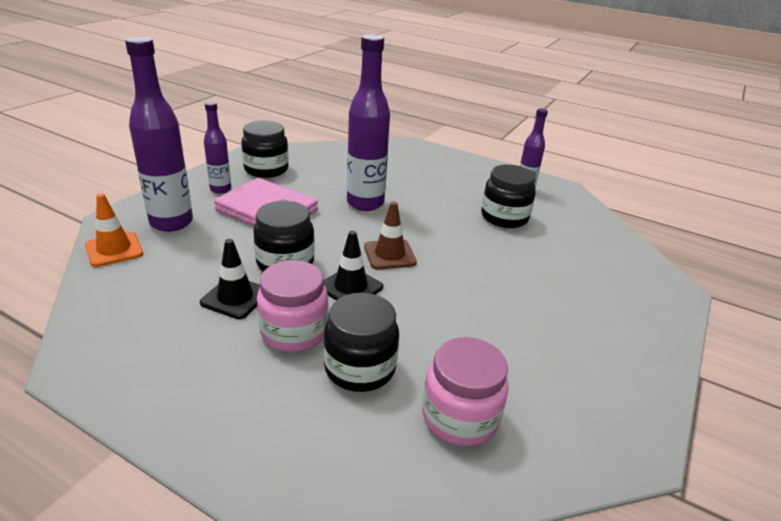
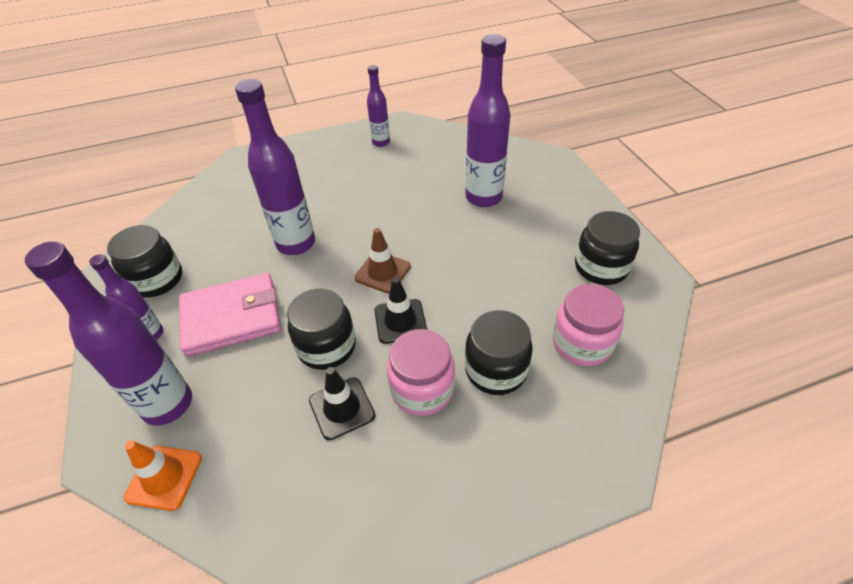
camera: 45 degrees left, 15 degrees up
black jar [481,165,536,228] -> black jar moved to [575,211,640,285]
none -> purple bottle [465,34,511,207]

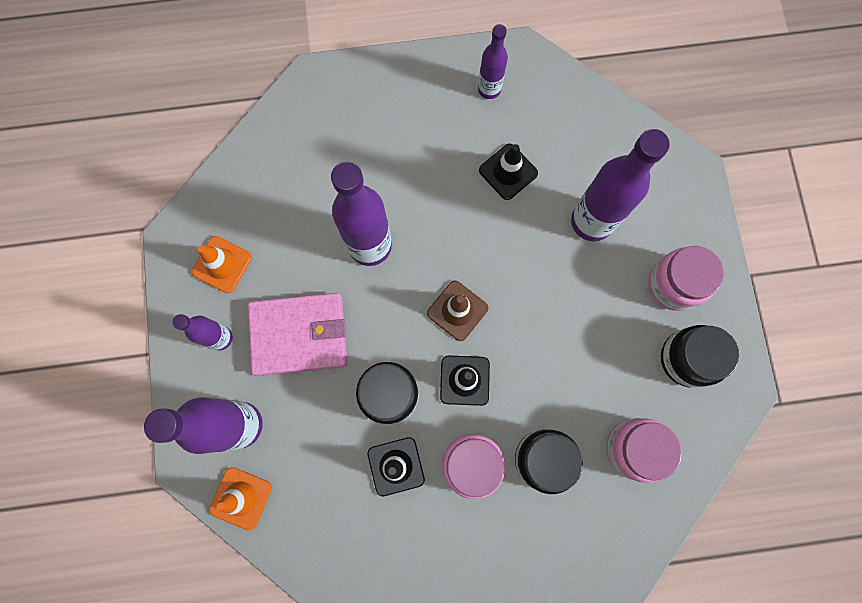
camera: 10 degrees right, 30 degrees up
black jar [107,225,182,298] -> orange traffic cone [192,236,252,293]
none -> black traffic cone [479,144,538,200]
none -> pink jar [648,246,724,311]

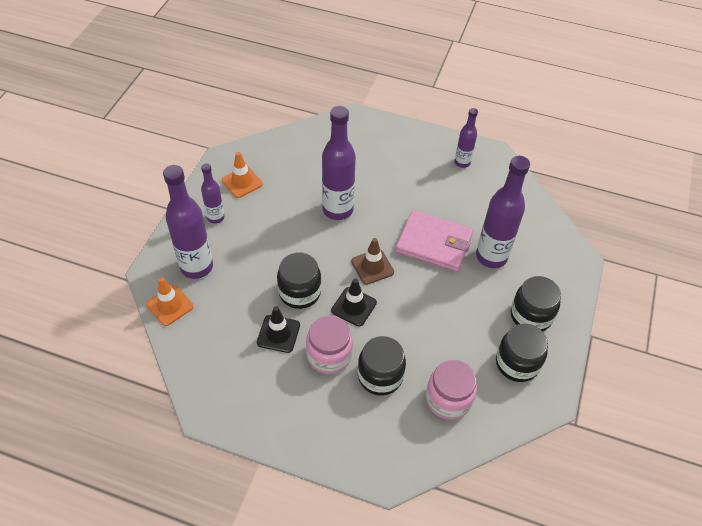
camera: 25 degrees right, 25 degrees down
pink wallet [248,293,347,376] -> pink wallet moved to [396,210,473,272]
black traffic cone [479,144,538,200] -> none
pink jar [648,246,724,311] -> black jar [511,276,561,332]

